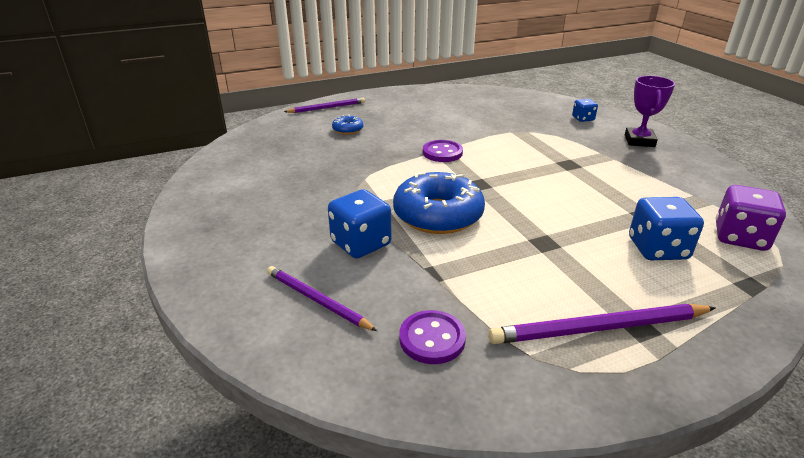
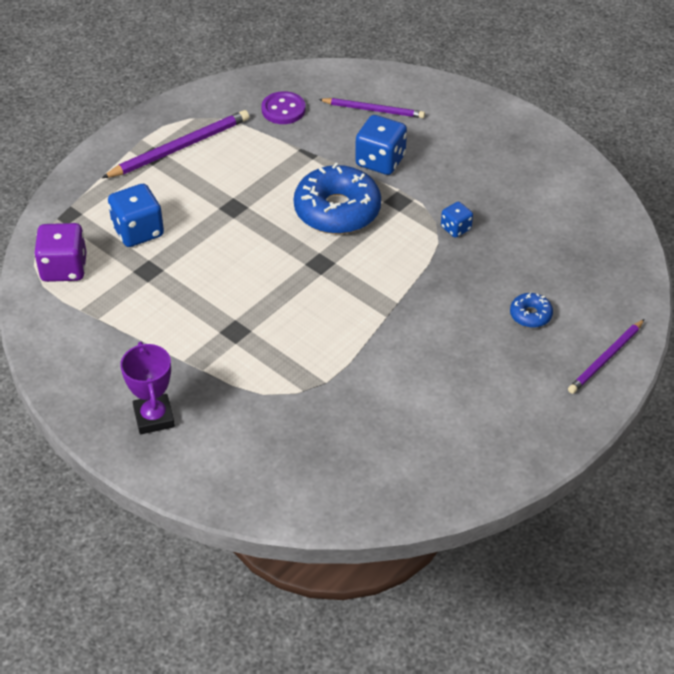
camera: 155 degrees right, 15 degrees up
purple button [423,140,463,162] -> none
blue dice [572,99,598,122] -> blue dice moved to [441,202,473,238]

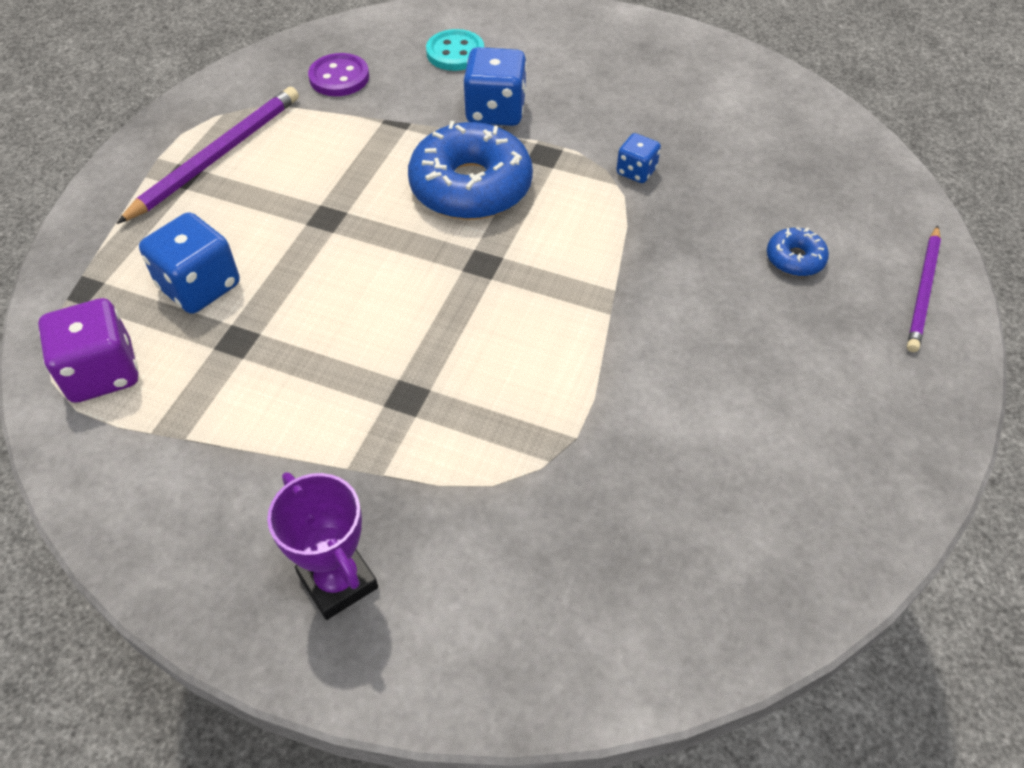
camera: 20 degrees left, 5 degrees up
purple pencil [318,98,425,118] -> turquoise button [426,29,484,71]

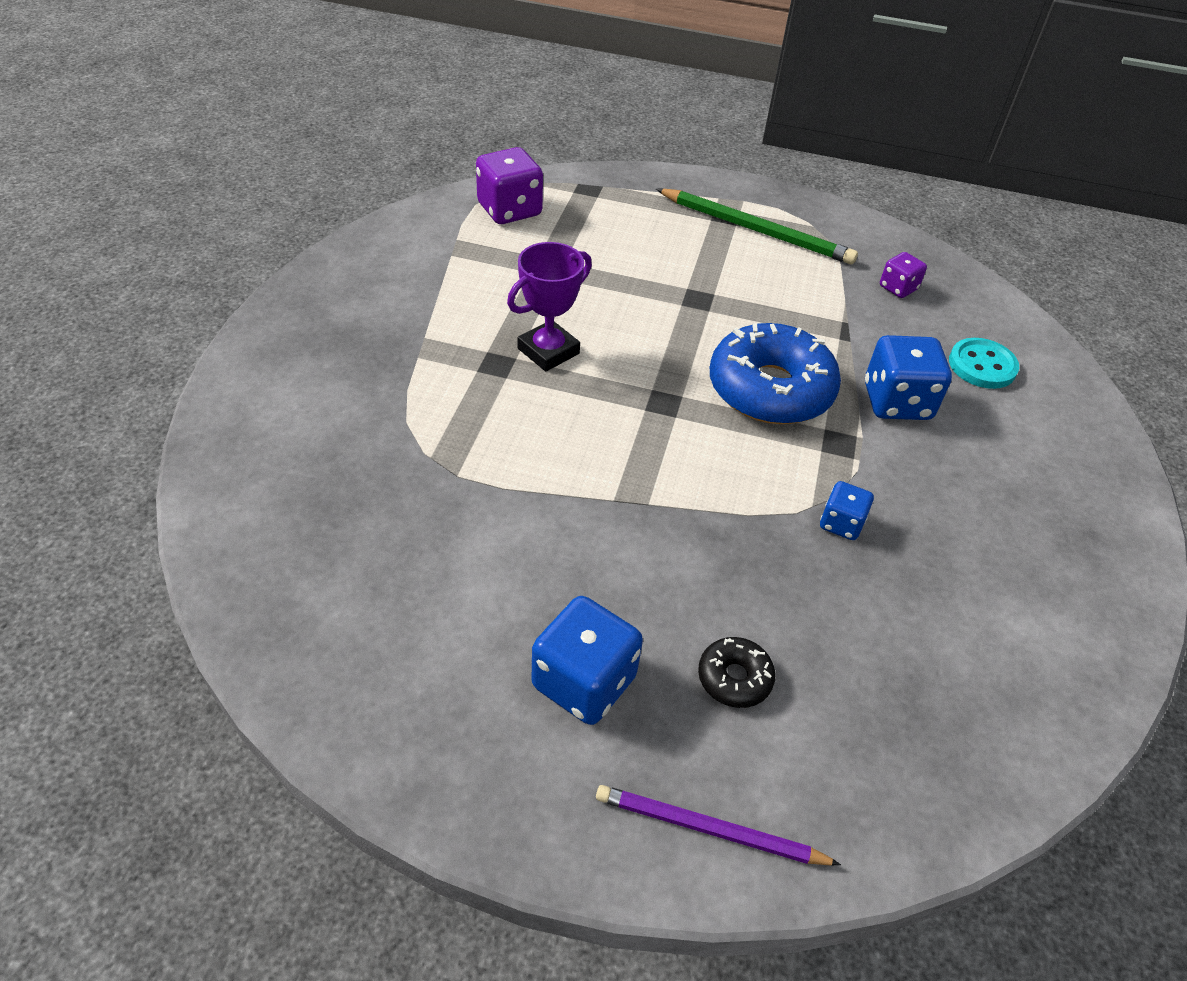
camera: 80 degrees right, 5 degrees down
purple pencil [116,87,299,224] -> green pencil [656,188,858,265]
blue dice [139,212,240,314] -> blue dice moved to [532,596,643,725]
purple trophy [267,472,378,620] -> purple trophy moved to [507,242,592,371]
purple button [308,53,369,96] -> purple dice [880,252,927,298]
blue donut [767,227,829,276] -> black donut [698,637,775,708]

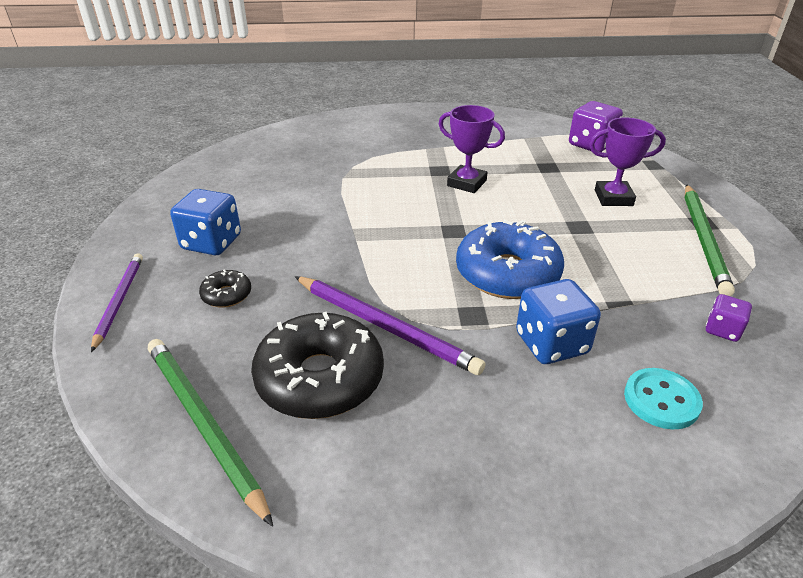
camera: 75 degrees right, 10 degrees down
blue dice [820,481,874,540] -> purple pencil [294,276,486,375]
none -> green pencil [148,339,273,527]
none -> black donut [251,312,384,419]
none -> purple trophy [589,117,666,206]

